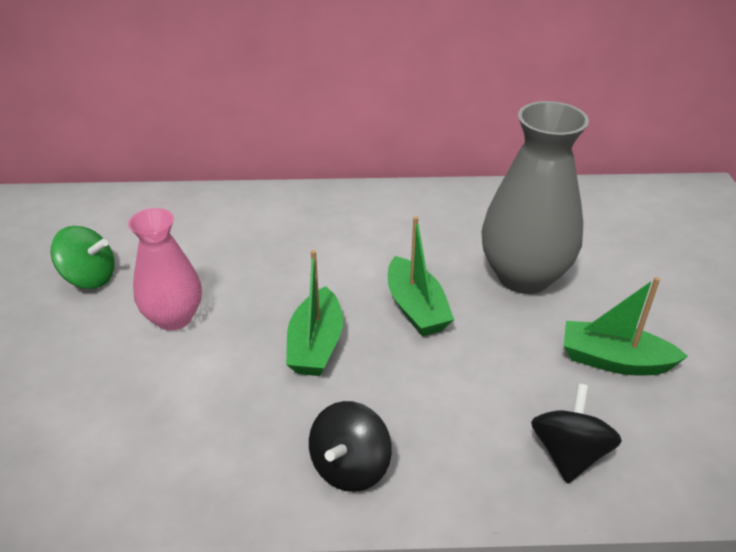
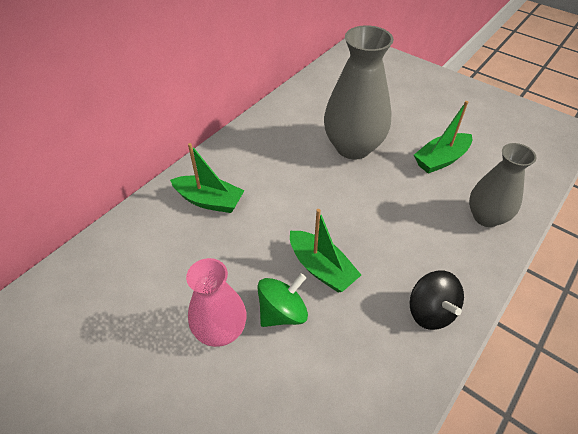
camera: 50 degrees left, 10 degrees up
green spinning top [51,226,115,289] -> green spinning top moved to [257,273,308,327]
green boat [388,216,454,336] -> green boat moved to [170,143,245,213]
black spinning top [531,384,622,484] -> grey vase [469,143,537,227]

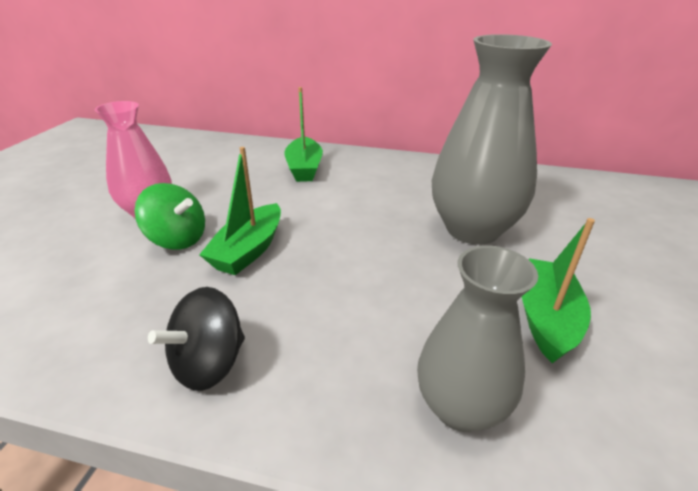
camera: 65 degrees right, 15 degrees down
green boat [414,101,472,174] -> green boat turned 75 degrees clockwise [522,218,595,364]

